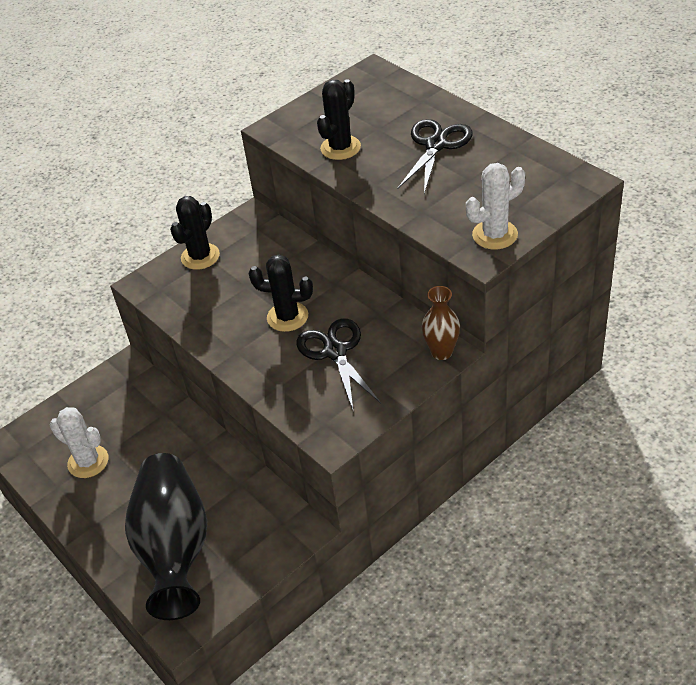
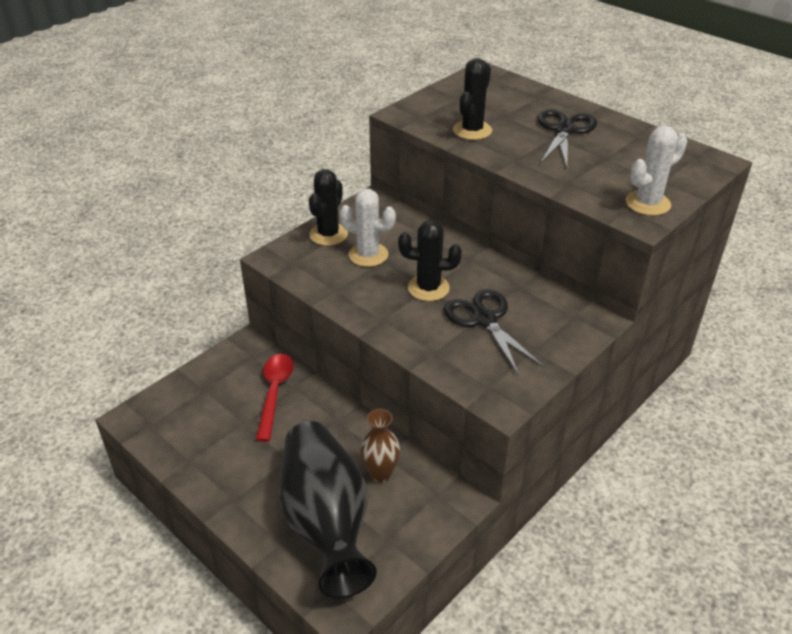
camera: 10 degrees left, 5 degrees down
white cactus [50,407,108,478] -> white cactus moved to [340,189,396,267]
brown vase [422,286,460,360] -> brown vase moved to [360,409,400,483]
none -> red spoon [256,354,294,442]

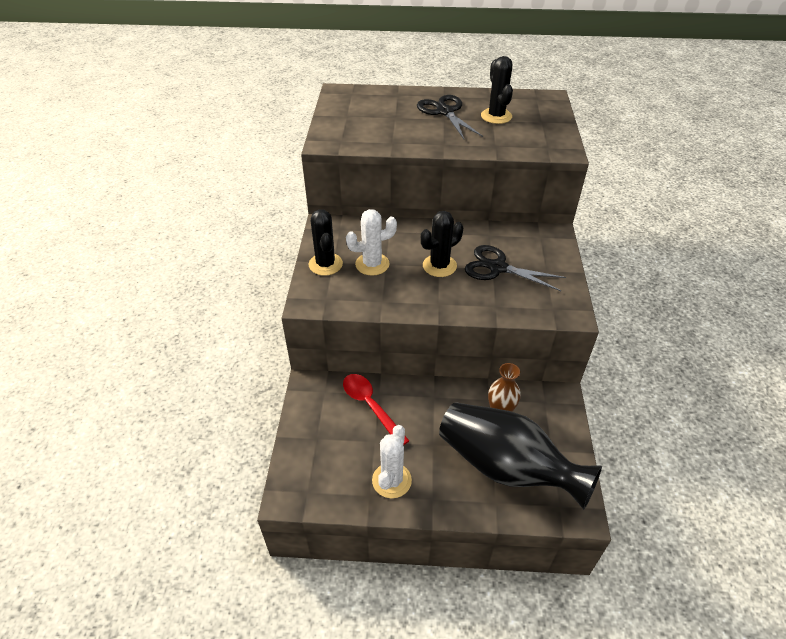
camera: 40 degrees left, 5 degrees up
black cactus [453,58,492,140] -> black cactus moved to [481,56,513,124]
white cactus [626,126,687,216] -> white cactus moved to [372,425,412,498]

